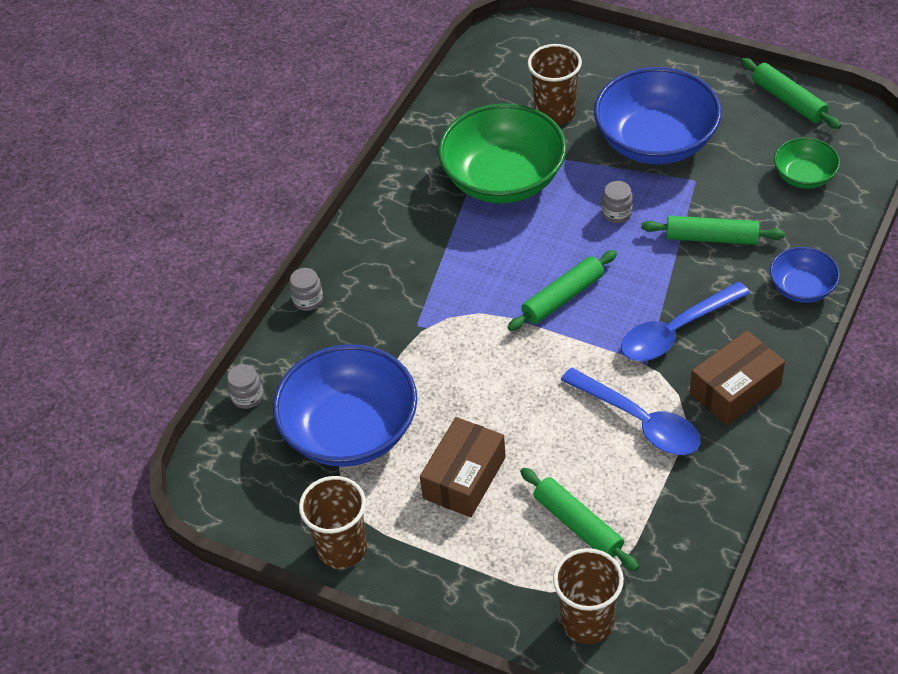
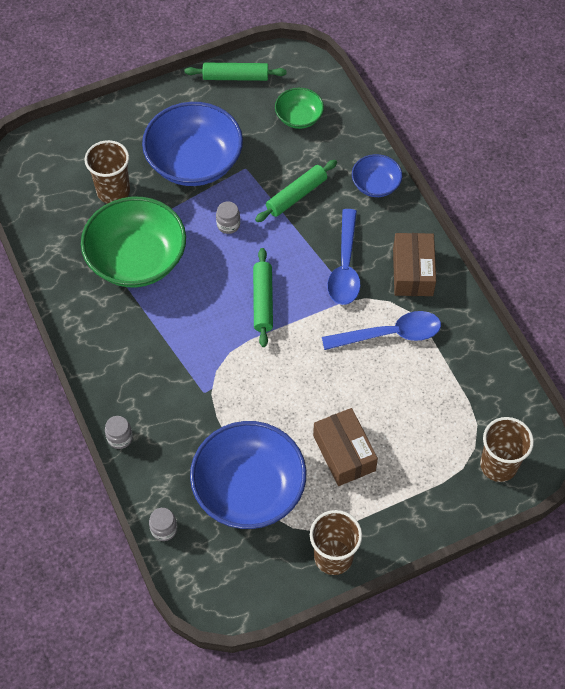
camera: 55 degrees left, 10 degrees up
green rolling pin [520,468,639,571] -> none

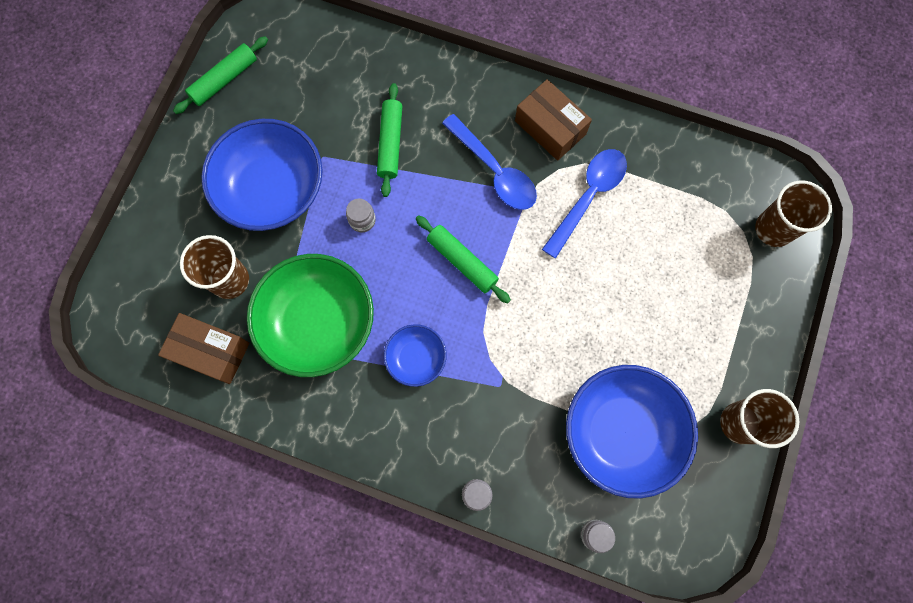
camera: 45 degrees left, 15 degrees up
green bowl [275,88,324,129] -> none
brown box [313,408,378,486] -> brown box moved to [158,313,249,384]
blue bowl [352,154,402,197] -> blue bowl moved to [384,324,447,387]

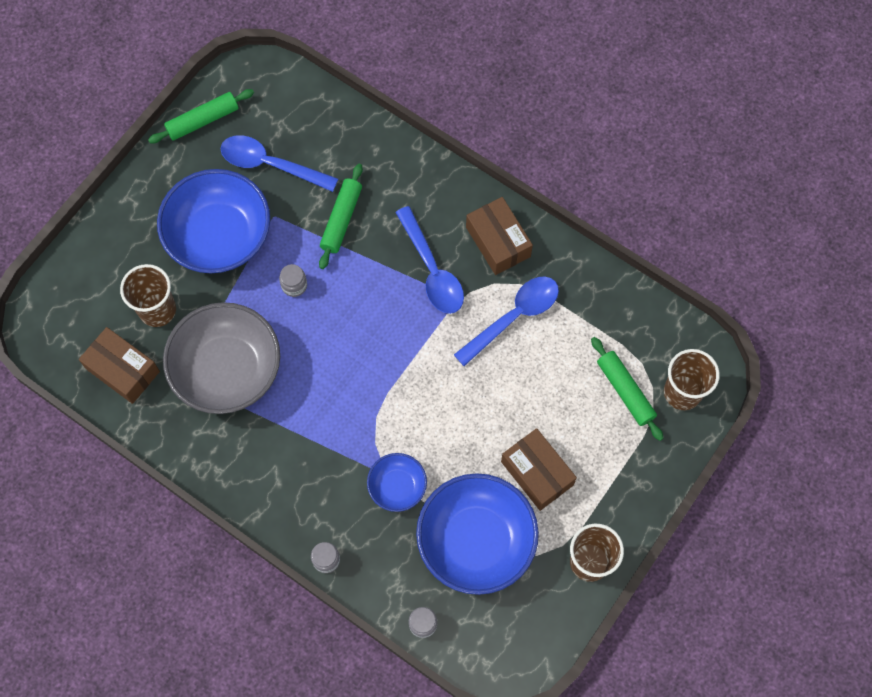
camera: 15 degrees right, 5 degrees down
green bowl [247,254,374,377] -> grey bowl [163,302,280,414]
blue bowl [384,324,447,387] -> blue bowl moved to [367,453,427,512]
green rolling pin [416,215,511,304] -> green rolling pin moved to [591,337,663,441]
none -> blue spoon [221,135,338,192]
none -> brown box [501,428,577,511]

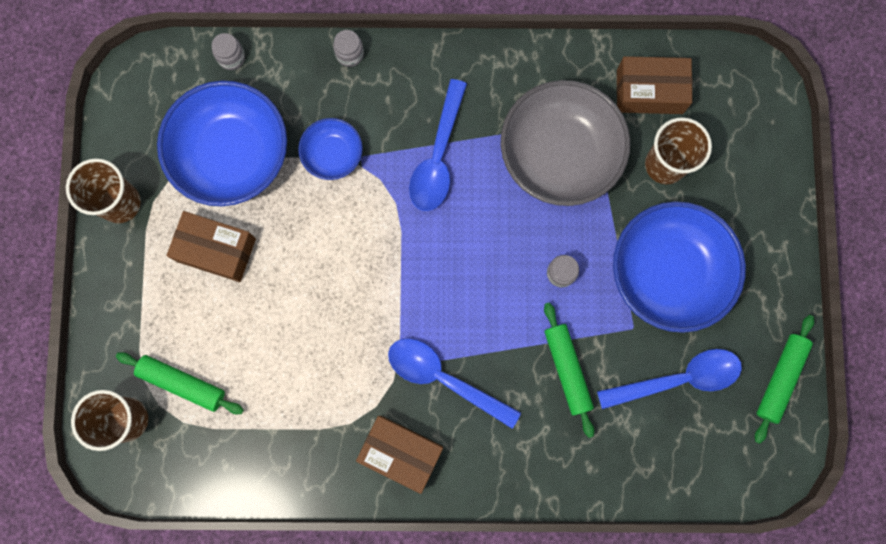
camera: 145 degrees right, 10 degrees up
blue spoon [454,277,559,366] -> blue spoon moved to [409,79,467,211]

